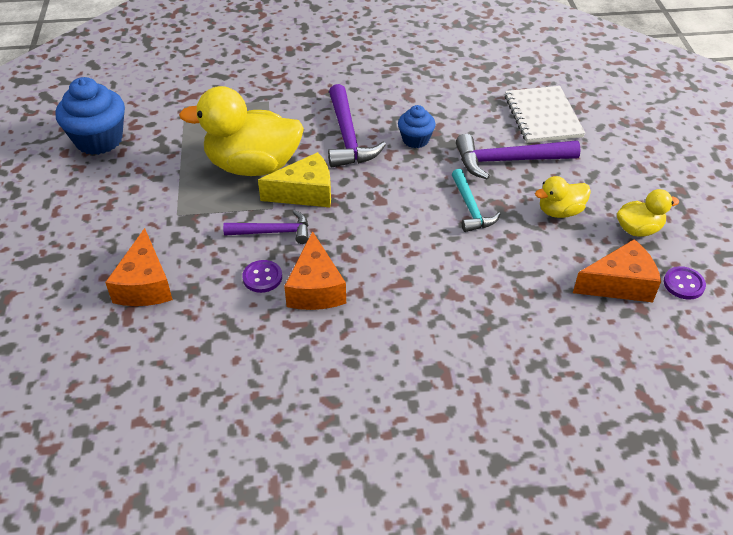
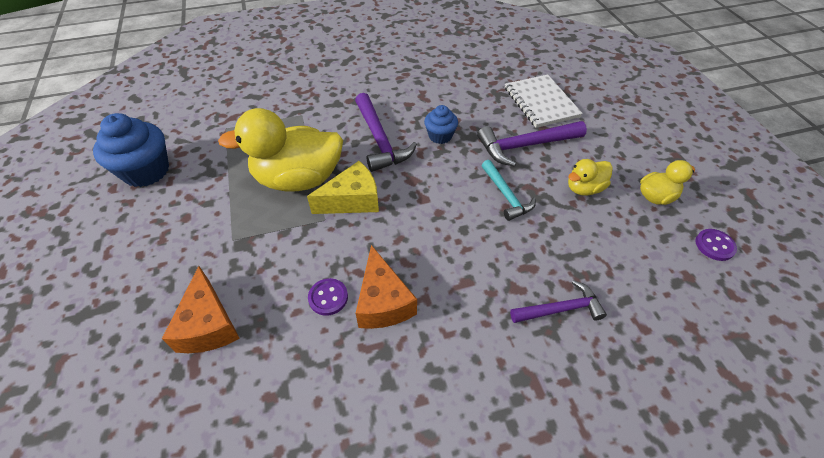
camera: 10 degrees left, 5 degrees up
purple hammer [223,210,309,244] -> purple hammer moved to [510,280,607,323]
orange cheese [573,239,661,302] -> none

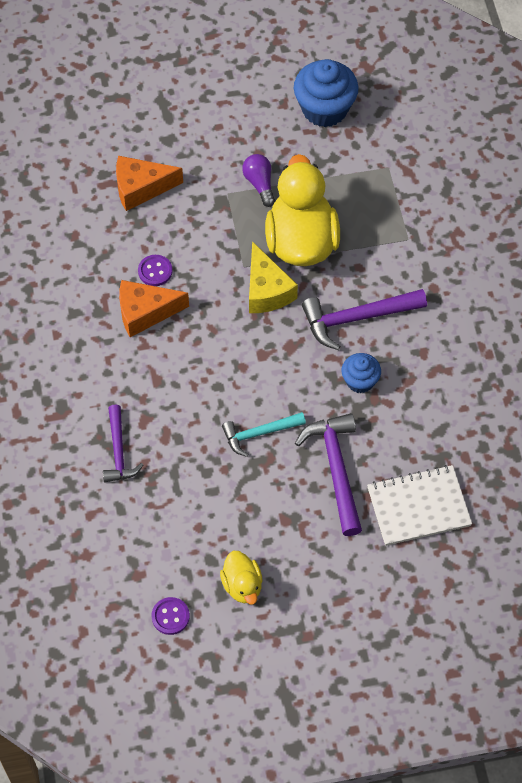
camera: 95 degrees right, 10 degrees up
yellow duck [568,159,613,196] -> none
none -> purple light bulb [242,154,275,207]

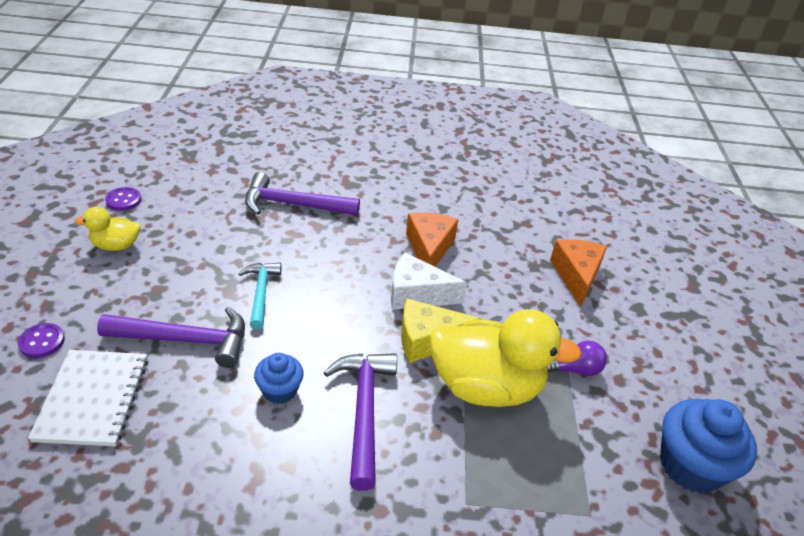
camera: 100 degrees right, 20 degrees down
purple hammer [103,405,143,482] -> purple hammer [245,172,360,215], size x1.54
purple button [138,255,173,286] -> purple button moved to [18,323,65,358]
none -> white cheese [391,253,467,310]

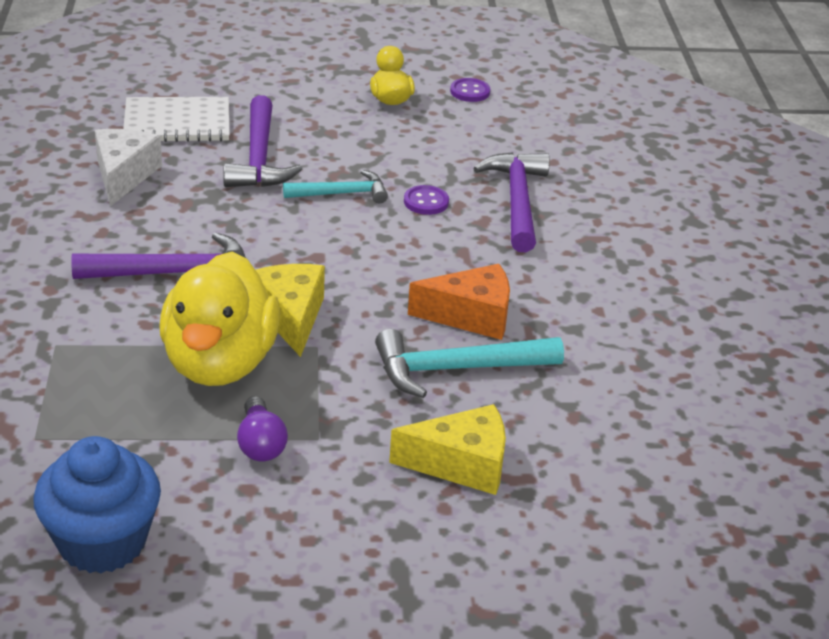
camera: 85 degrees right, 5 degrees down
purple button [18,323,65,358] -> purple button moved to [404,185,449,215]
blue cupcake [254,353,304,404] -> none
white cheese [391,253,467,310] -> white cheese moved to [95,129,162,207]
orange cheese [550,239,607,307] -> yellow cheese [389,404,506,495]
none -> turquoise hammer [375,329,564,398]

